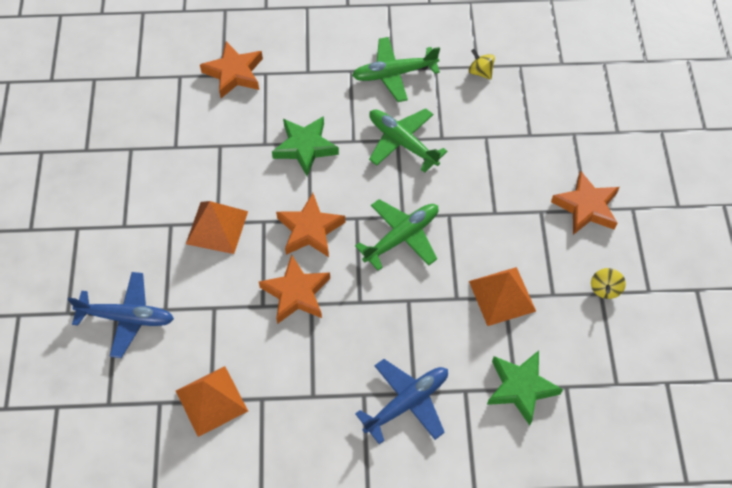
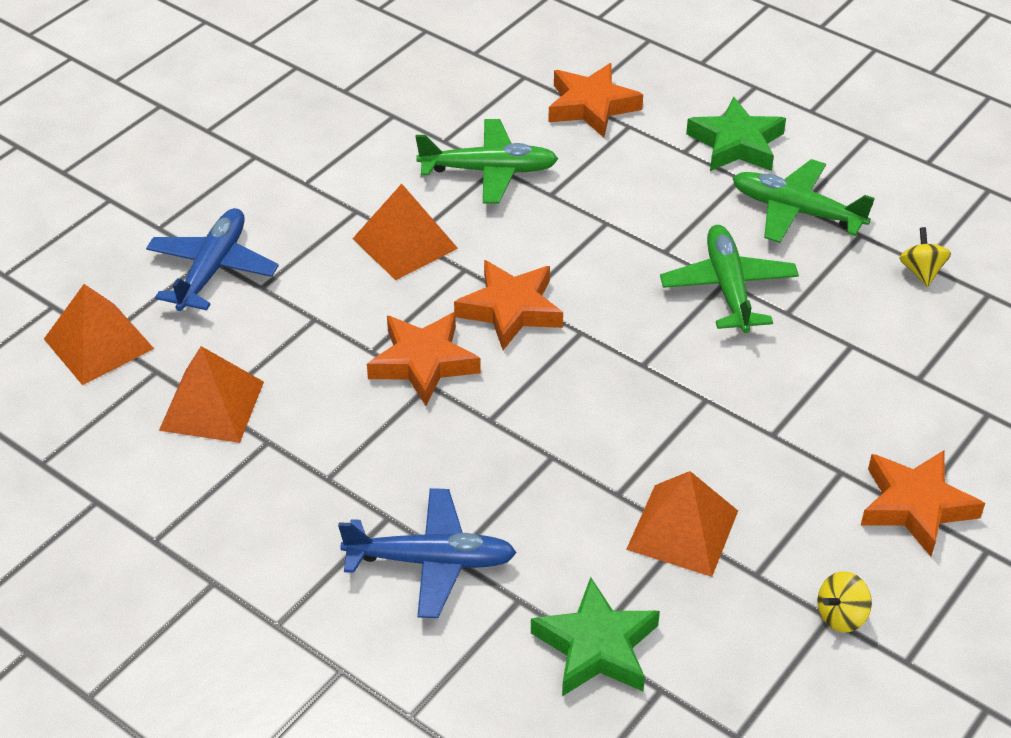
camera: 40 degrees right, 15 degrees down
blue plane [68,272,174,358] -> blue plane turned 120 degrees counterclockwise [146,208,279,311]
green star [272,116,339,176] -> green star moved to [686,96,786,171]
green plane [355,199,439,271] -> green plane moved to [416,119,558,204]
none -> orange pyramid [44,284,154,385]

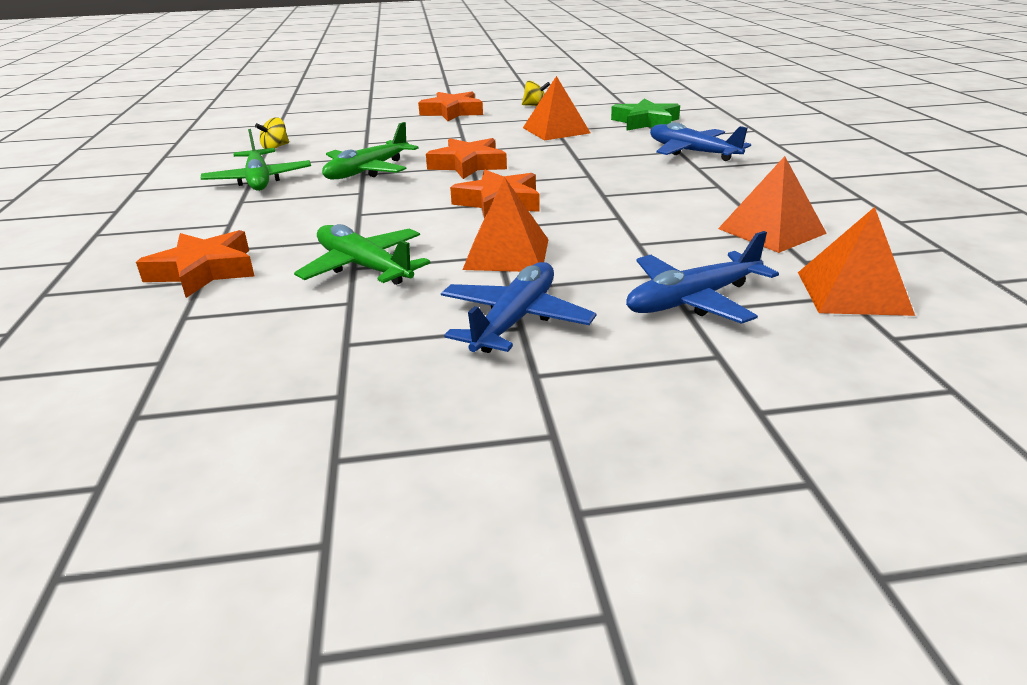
camera: 135 degrees left, 15 degrees down
orange star [367,312,481,406] -> orange star moved to [426,138,507,179]
green star [686,96,786,171] -> none
none -> blue plane [441,262,596,353]

